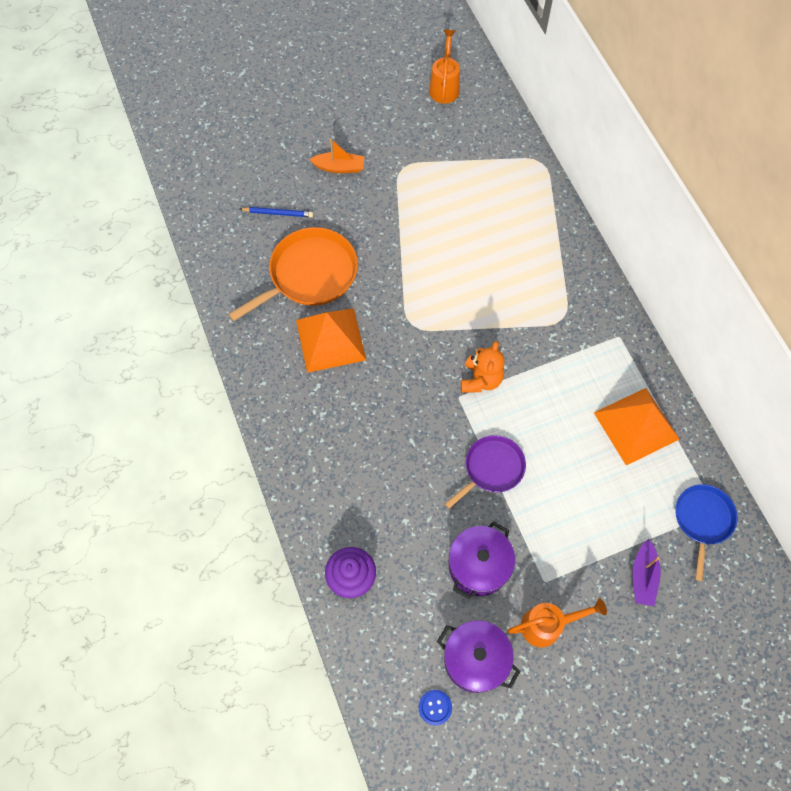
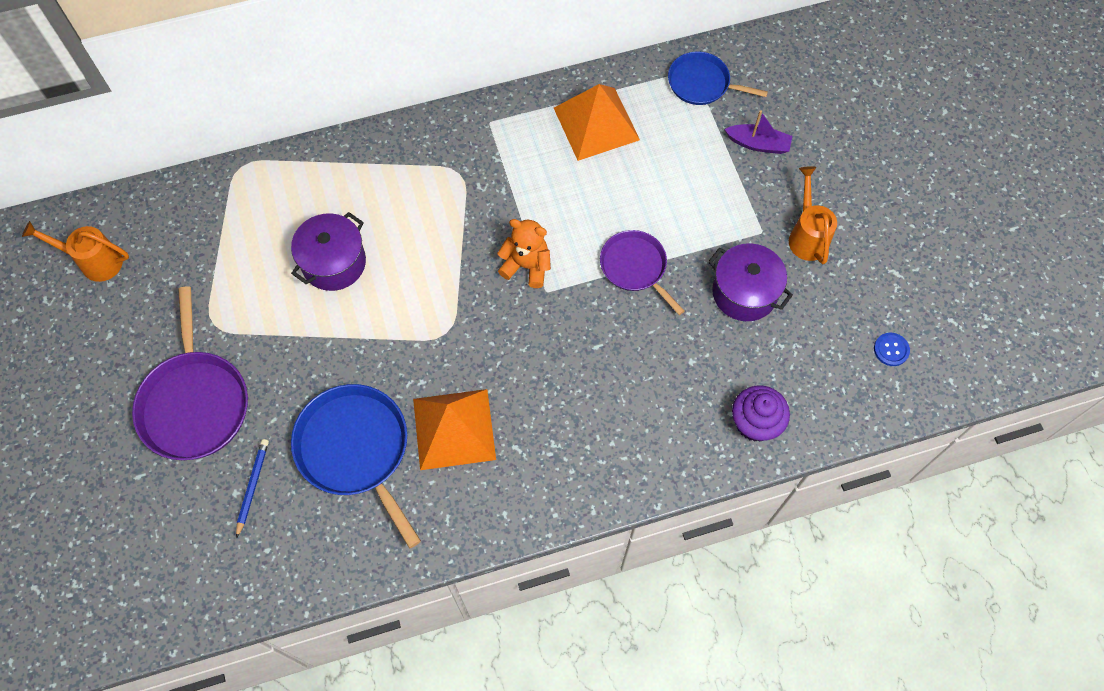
camera: 85 degrees left, 0 degrees up
orange pan [228,227,358,321] -> blue pan [291,384,421,548]
orange boat [309,138,365,173] -> purple pan [132,286,248,460]
purple pot [437,620,520,693] -> purple pot moved to [291,212,366,291]

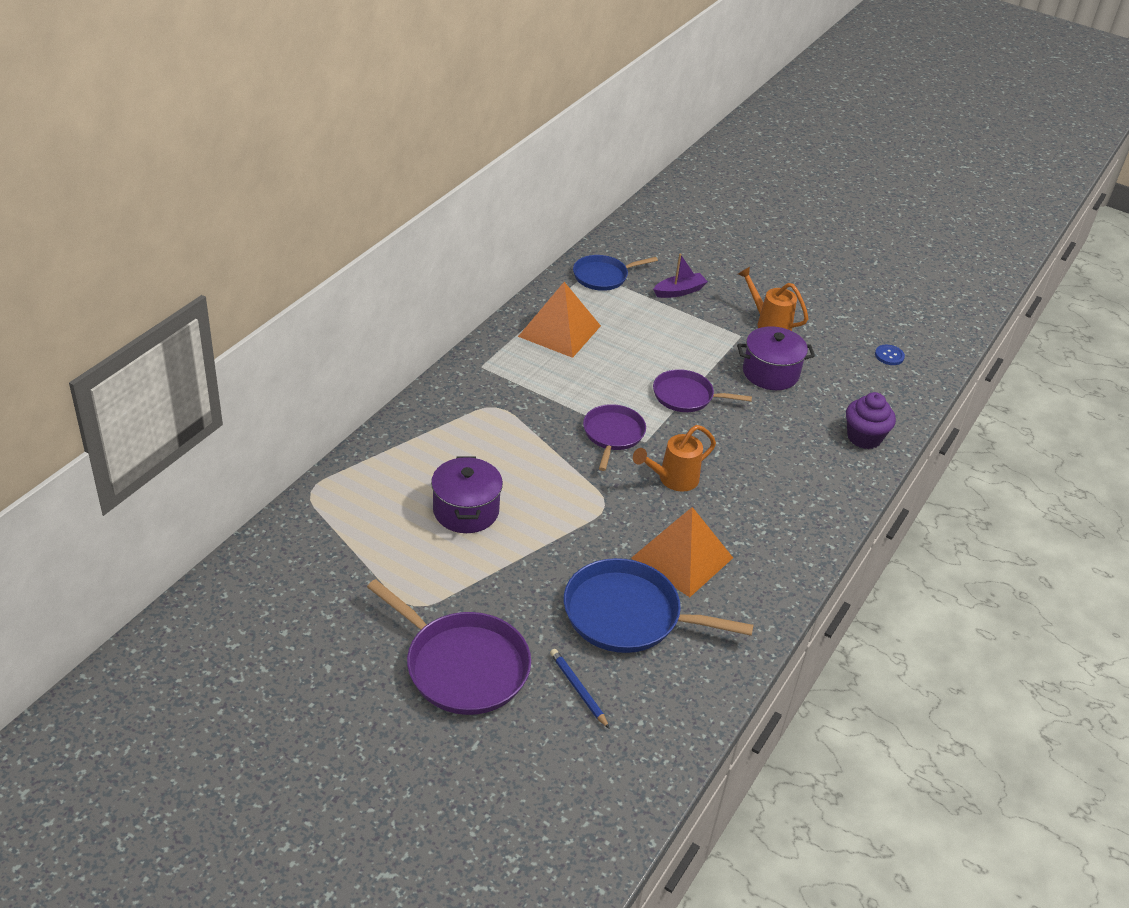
camera: 45 degrees left, 25 degrees down
orange watering can [22,221,129,282] -> orange watering can moved to [633,425,716,492]
orange teddy bear [497,219,551,288] -> purple pan [583,404,646,471]

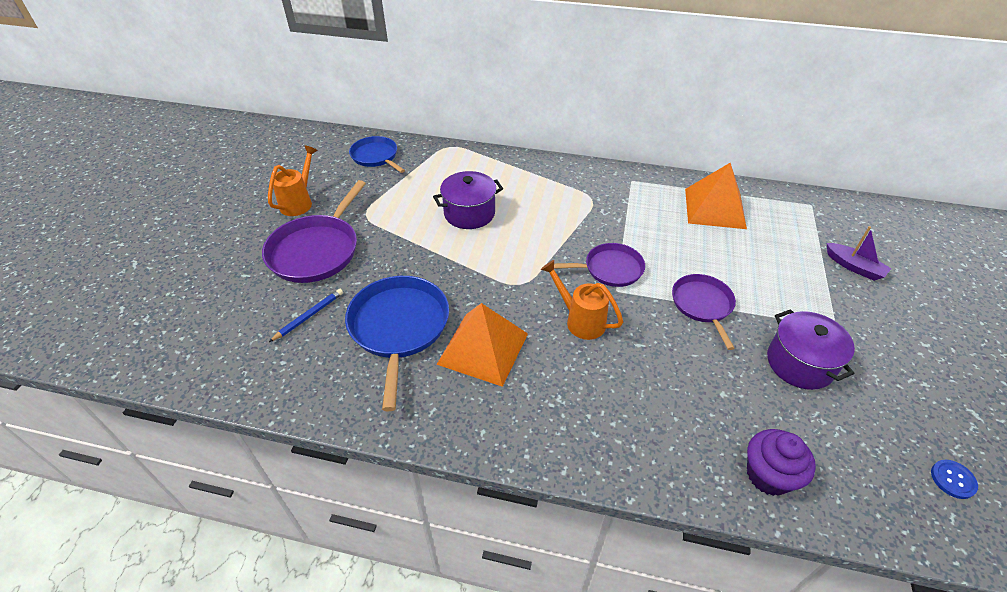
camera: 75 degrees right, 5 degrees up
blue pan [573,255,658,291] -> blue pan moved to [349,136,405,173]
orange watering can [738,267,808,331] -> orange watering can moved to [268,145,318,216]

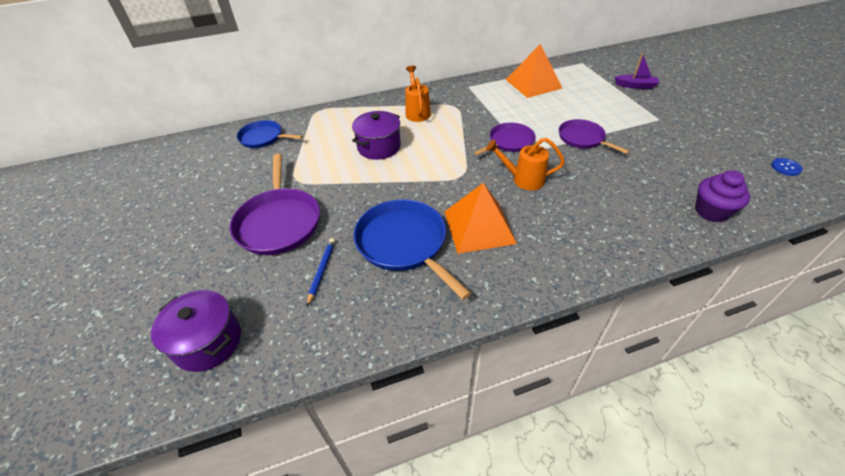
camera: 30 degrees left, 0 degrees up
orange watering can [268,145,318,216] -> orange watering can moved to [405,66,431,122]
purple pot [767,309,855,390] -> purple pot moved to [151,290,241,372]

